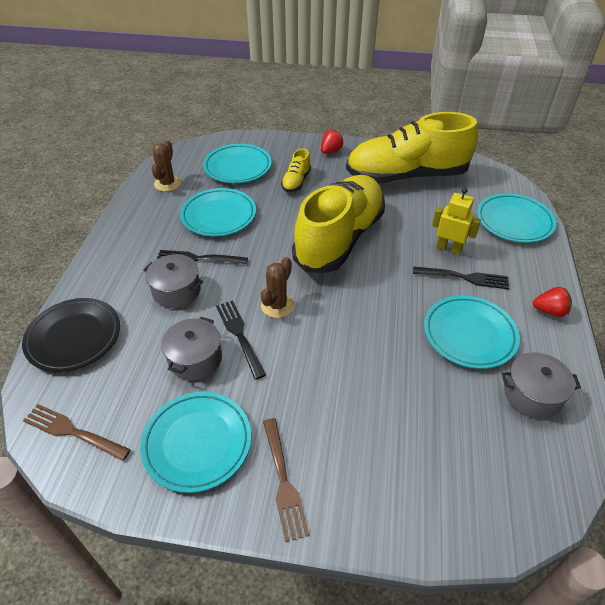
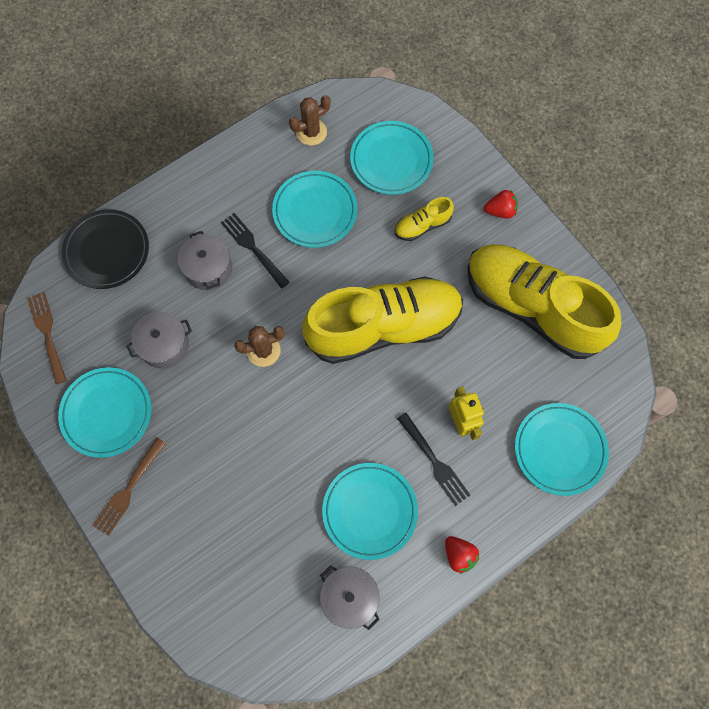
camera: 45 degrees right, 25 degrees up
black fork [216,300,266,380] -> none

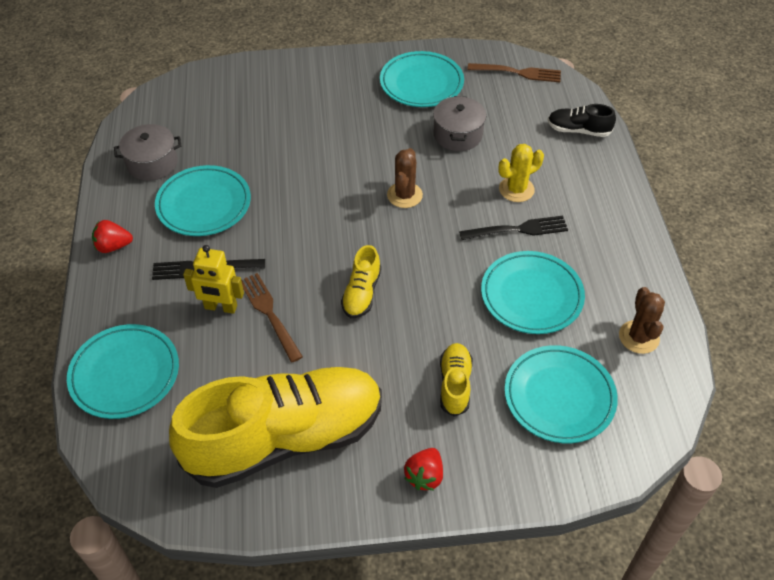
camera: 120 degrees right, 20 degrees down
black plate [62,209,149,289] -> black shoe [548,104,616,137]
brown fork [93,438,166,536] -> brown fork moved to [241,273,303,362]
grey pot [178,231,232,290] -> yellow cactus [498,144,544,202]
yellow shoe [302,277,463,364] -> yellow shoe [341,245,381,318], size x0.41

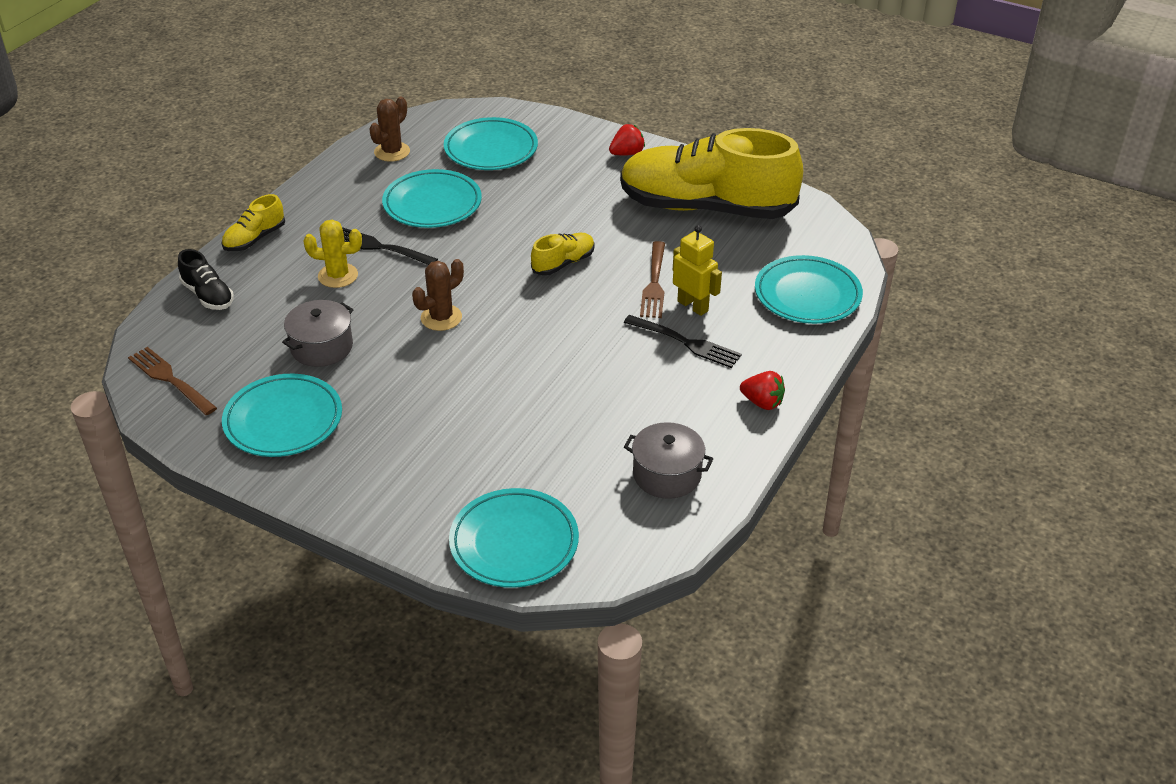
camera: 145 degrees left, 10 degrees down
turquoise plate [155,165,251,236] -> turquoise plate moved to [449,488,579,588]
yellow shoe [440,343,473,417] -> yellow shoe moved to [221,194,285,251]

